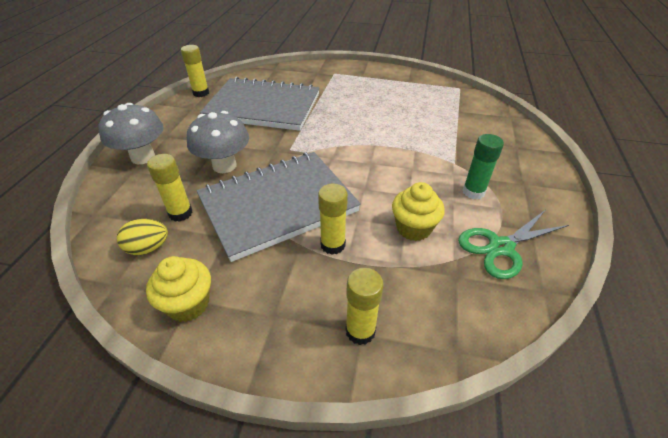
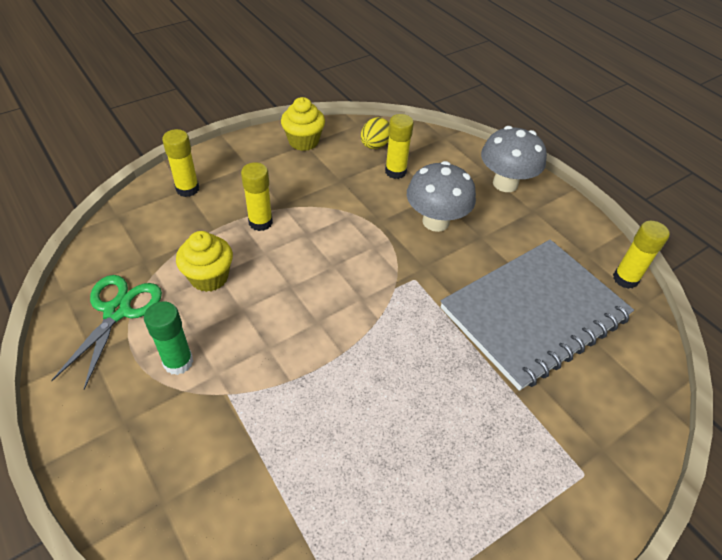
camera: 130 degrees right, 5 degrees up
grey notebook [196,152,361,262] -> none

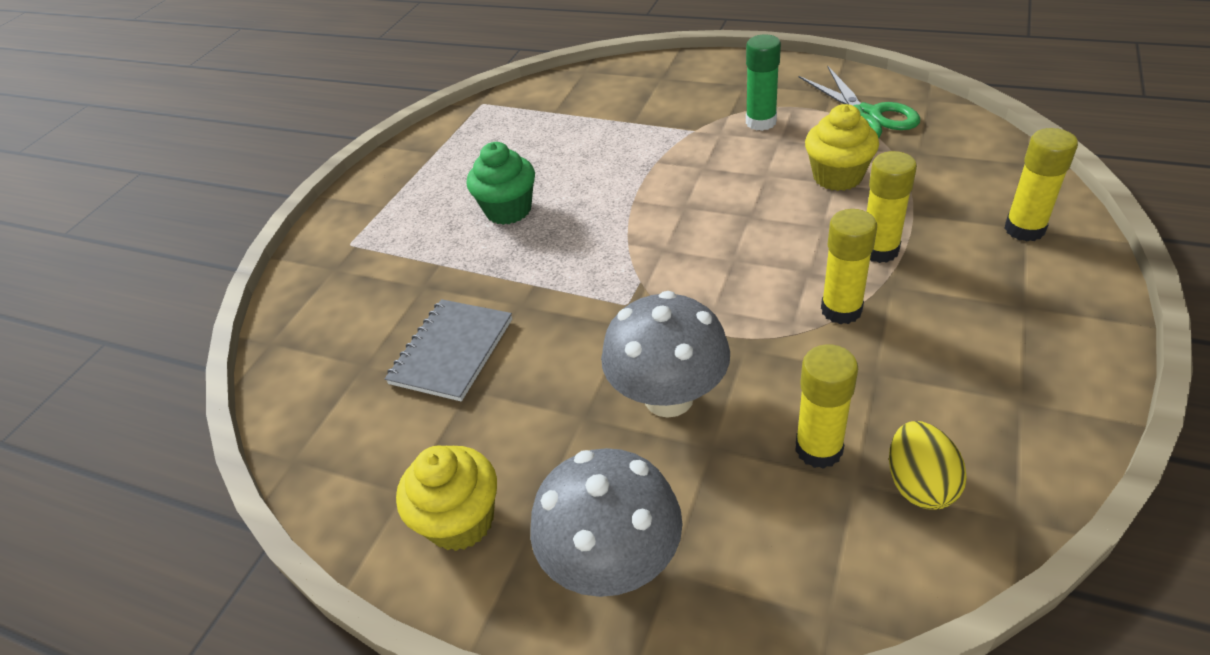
camera: 155 degrees right, 5 degrees down
yellow cupcake [281,97,325,151] -> yellow cupcake moved to [396,446,497,551]
grey notebook [441,240,634,391] -> grey notebook [385,299,512,401], size x0.50
yellow glue stick [613,221,670,289] -> yellow glue stick moved to [821,209,877,324]
none -> green cupcake [467,142,535,225]

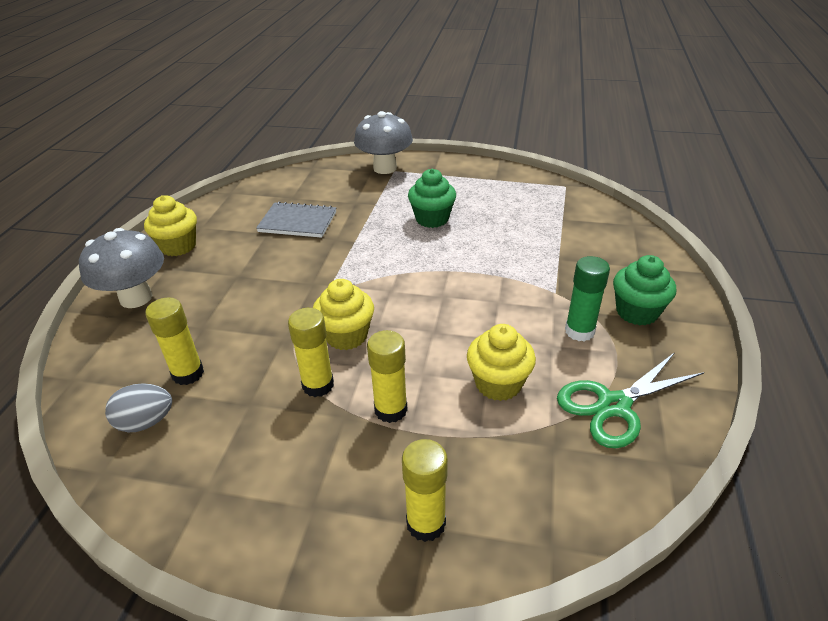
camera: 75 degrees right, 5 degrees down
grey mushroom [601,291,730,418] -> grey mushroom moved to [354,111,413,174]
yellow egg [889,421,967,509] -> grey egg [105,383,172,432]
none -> yellow cupcake [313,279,374,350]
none -> green cupcake [613,255,676,325]

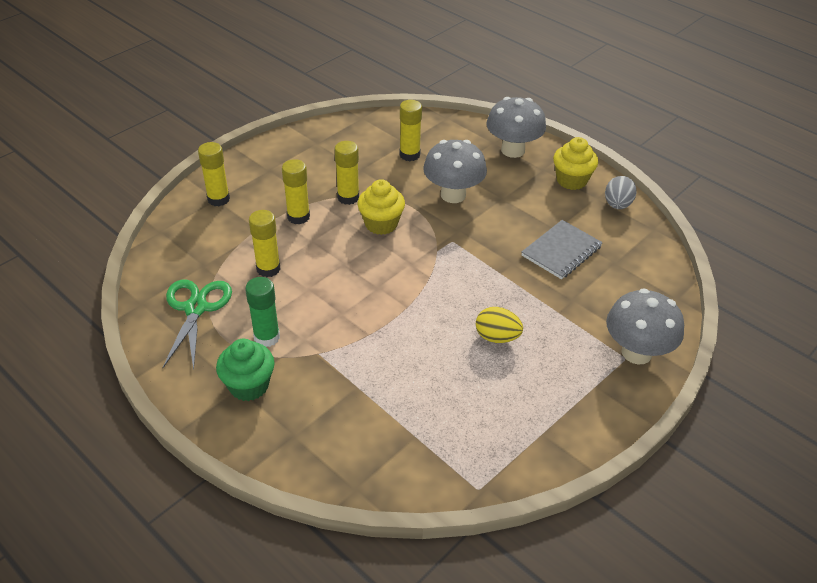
camera: 120 degrees right, 5 degrees up
grey egg [105,383,172,432] -> grey egg moved to [605,176,637,209]
green cupcake [408,169,456,228] -> yellow egg [476,307,523,343]
yellow cupcake [467,324,536,401] -> yellow glue stick [249,210,281,277]
none -> grey mushroom [423,140,487,203]

